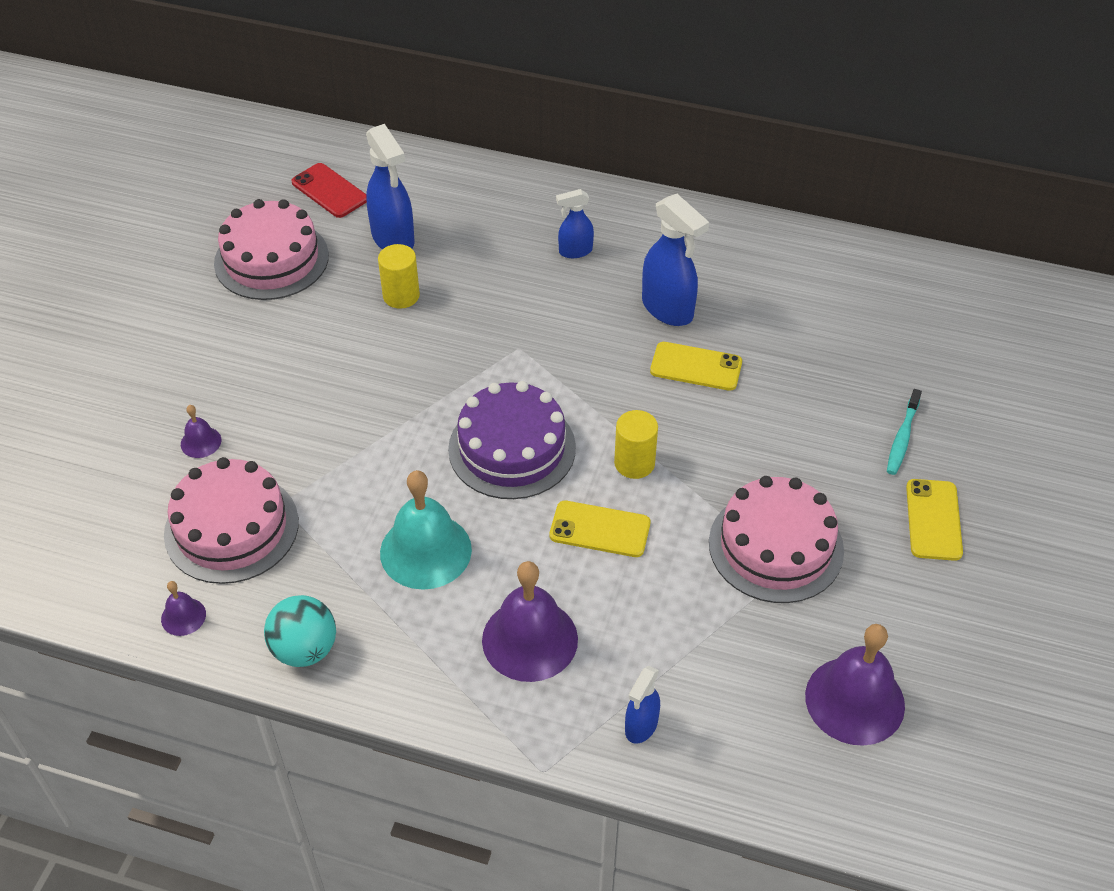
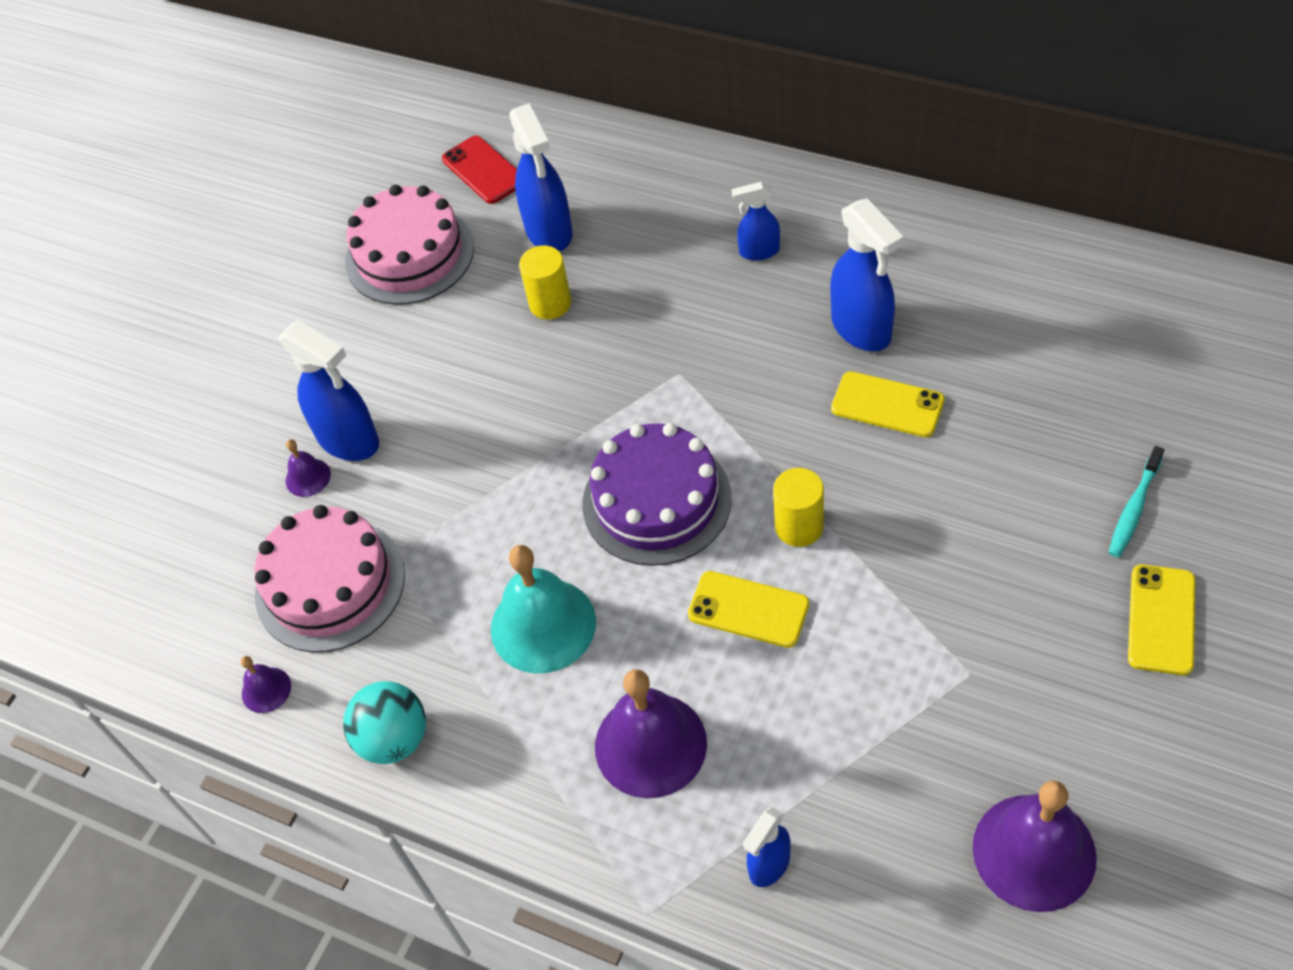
camera: 15 degrees right, 5 degrees up
pink cake [709,476,844,603] -> none
none -> blue spray bottle [278,320,379,461]

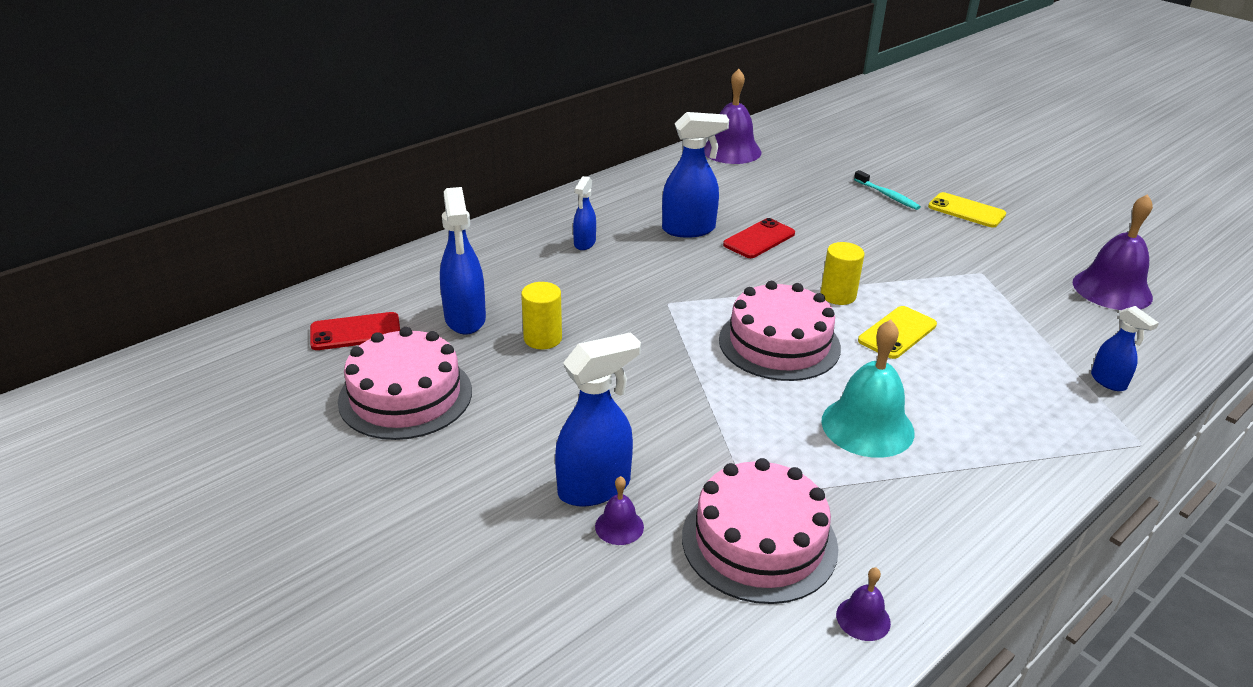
camera: 75 degrees left, 20 degrees down
turquoise ball [343,681,426,764] -> none
blue spray bottle [509,103,573,251] -> blue spray bottle turned 75 degrees clockwise [440,187,486,334]
purple cake [583,423,732,566] -> pink cake [719,281,841,381]
purple bell [595,669,707,798] -> purple bell moved to [704,69,761,164]
yellow phone [831,371,945,437] -> red phone [723,218,795,258]

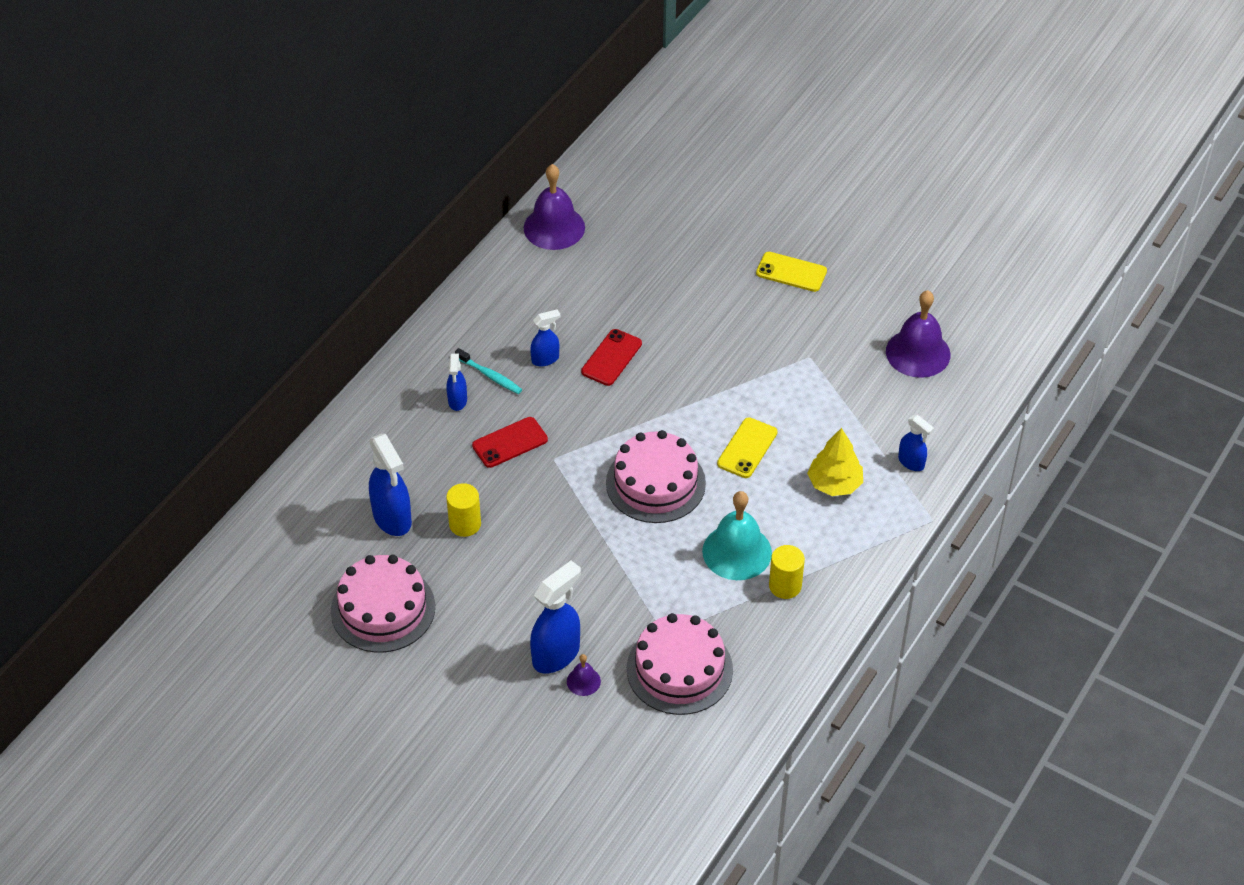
camera: 15 degrees left, 15 degrees up
red phone [310,312,400,350] -> red phone moved to [472,417,548,468]
blue spray bottle [662,112,729,238] -> blue spray bottle [530,309,560,366], size x0.57
yellow cylinder [820,242,864,305] -> yellow cylinder moved to [769,545,805,599]
purple bell [836,567,891,641] -> none
turquoise toothbrush [854,170,921,210] -> turquoise toothbrush moved to [455,348,522,394]
none -> yellow tree [807,428,863,496]

